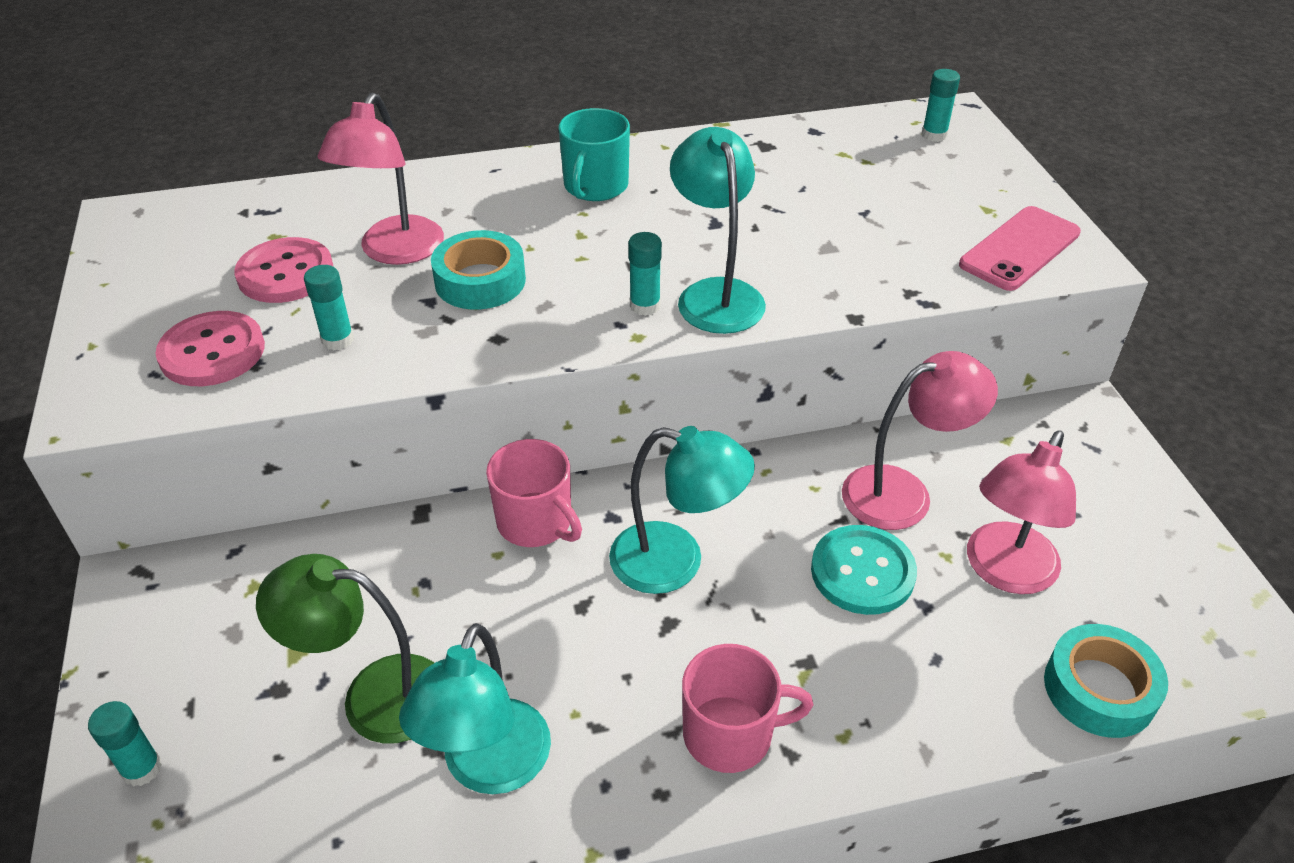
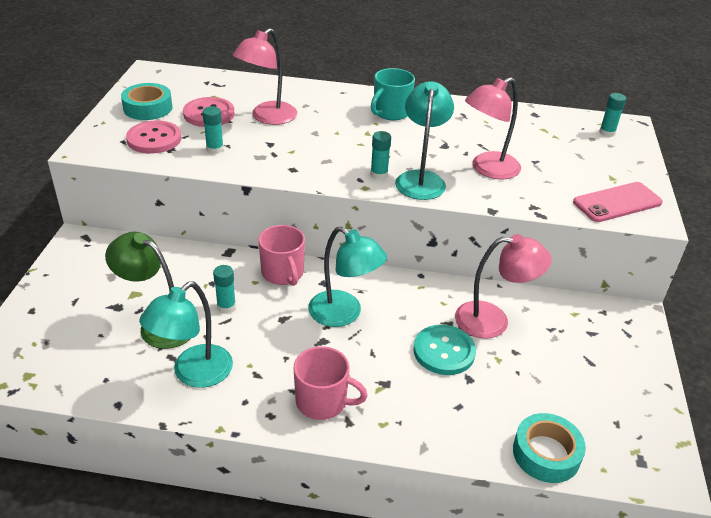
camera: 20 degrees right, 5 degrees down
turquoise glue stick [88,701,162,787] -> turquoise glue stick moved to [213,265,236,313]
turquoise tape [431,230,526,309] -> turquoise tape moved to [121,83,172,120]
pink lamp [967,430,1076,594] -> pink lamp moved to [465,77,521,180]

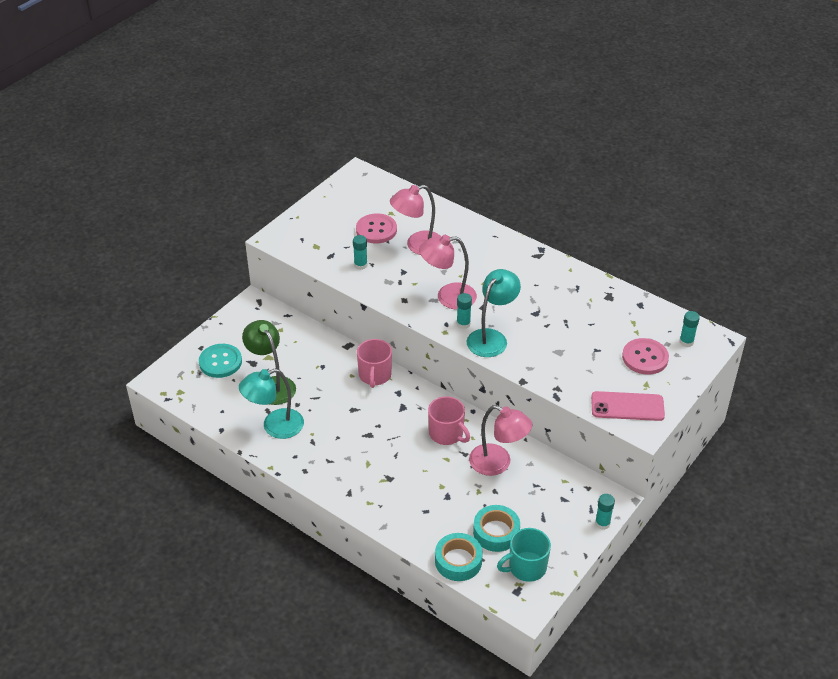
camera: 30 degrees right, 5 degrees up
turquoise tape [121,83,172,120] -> turquoise tape moved to [473,505,520,552]
pink button [126,120,181,154] -> pink button moved to [622,338,669,375]
turquoise glue stick [213,265,236,313] -> turquoise glue stick moved to [595,494,615,530]
pink mug [294,346,368,420] -> pink mug moved to [428,396,470,445]
turquoise lamp [308,226,387,327] -> none
turquoise mug [371,68,415,120] -> turquoise mug moved to [497,528,551,582]
turquoise button [413,325,476,375] -> turquoise button moved to [199,344,242,378]
pink lamp [465,77,521,180] -> pink lamp moved to [419,235,477,310]

